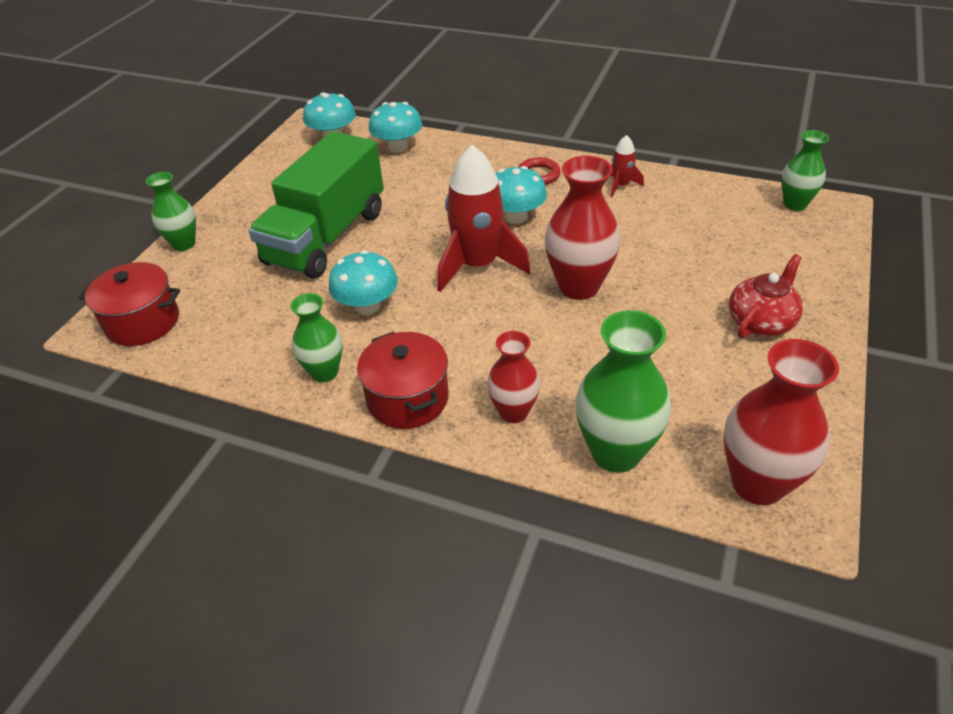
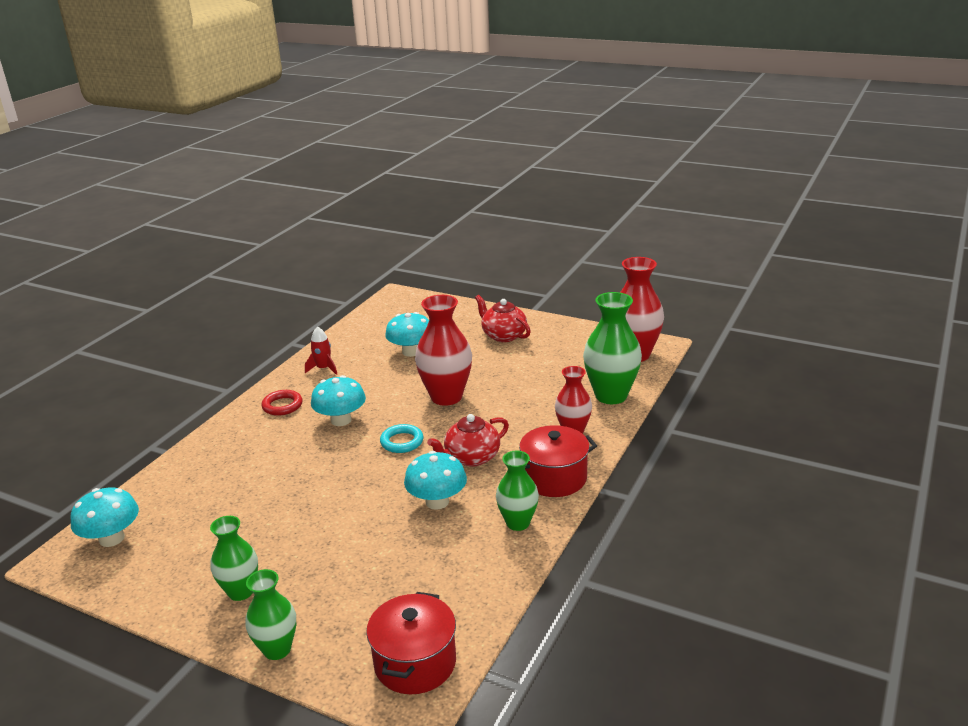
camera: 85 degrees left, 15 degrees down
green truck [248,131,384,279] -> none
turquoise mushroom [369,102,422,153] -> turquoise mushroom moved to [385,312,429,357]
red rocket [437,145,531,292] -> turquoise ring [380,424,423,453]
green vase [781,130,829,211] -> green vase moved to [210,516,258,601]
none -> red teapot [427,414,509,467]

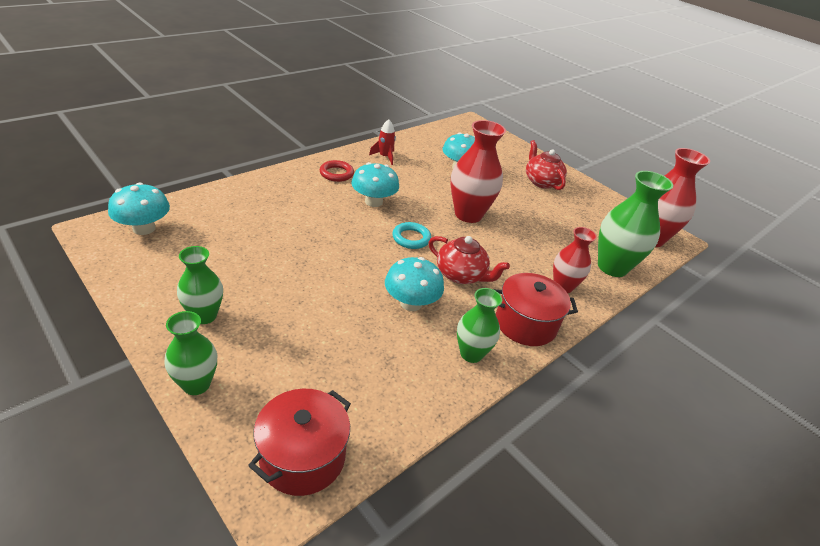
camera: 15 degrees right, 10 degrees up
red teapot [427,414,509,467] -> red teapot turned 135 degrees counterclockwise [429,236,510,284]

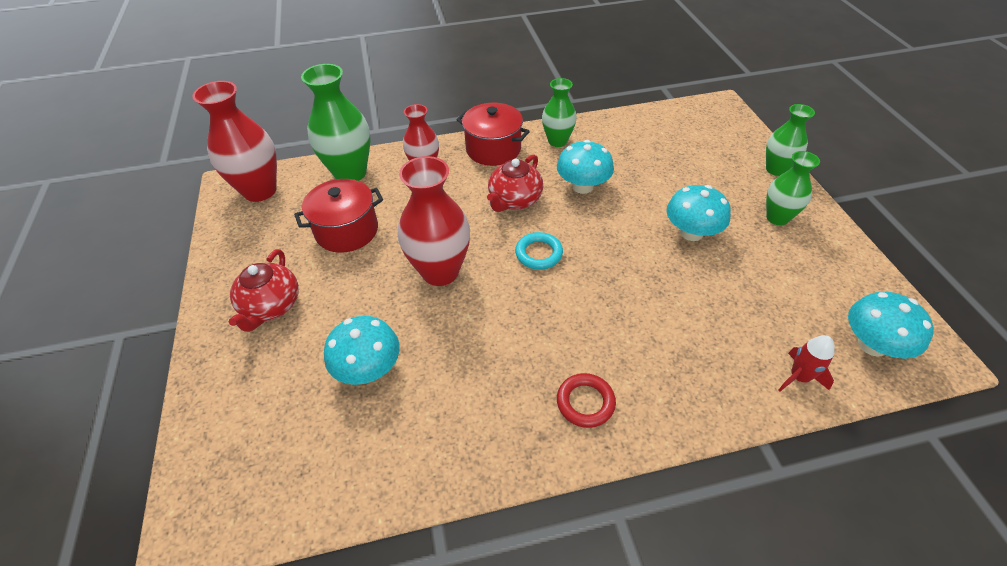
camera: 145 degrees left, 10 degrees up
red pot [248,389,351,496] -> red pot moved to [294,179,383,253]
turquoise mushroom [351,162,399,207] -> turquoise mushroom moved to [666,185,731,241]
red rocket [369,119,396,165] -> red rocket moved to [779,335,835,392]
red teapot [429,236,510,284] -> red teapot turned 120 degrees counterclockwise [487,154,543,212]

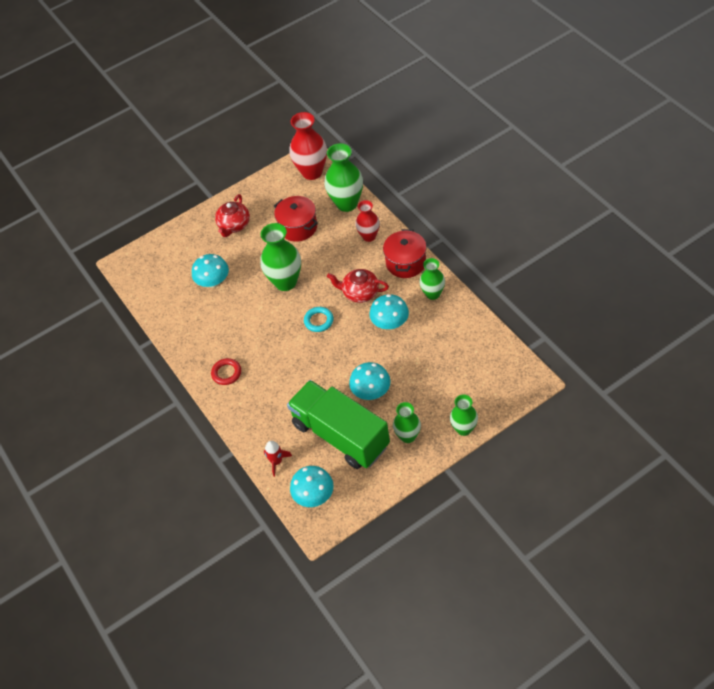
camera: 75 degrees right, 5 degrees up
red teapot [229,249,299,332] -> red teapot turned 60 degrees counterclockwise [215,194,250,237]
red vase [398,156,470,286] -> green vase [260,223,301,291]
none -> green truck [287,380,390,469]

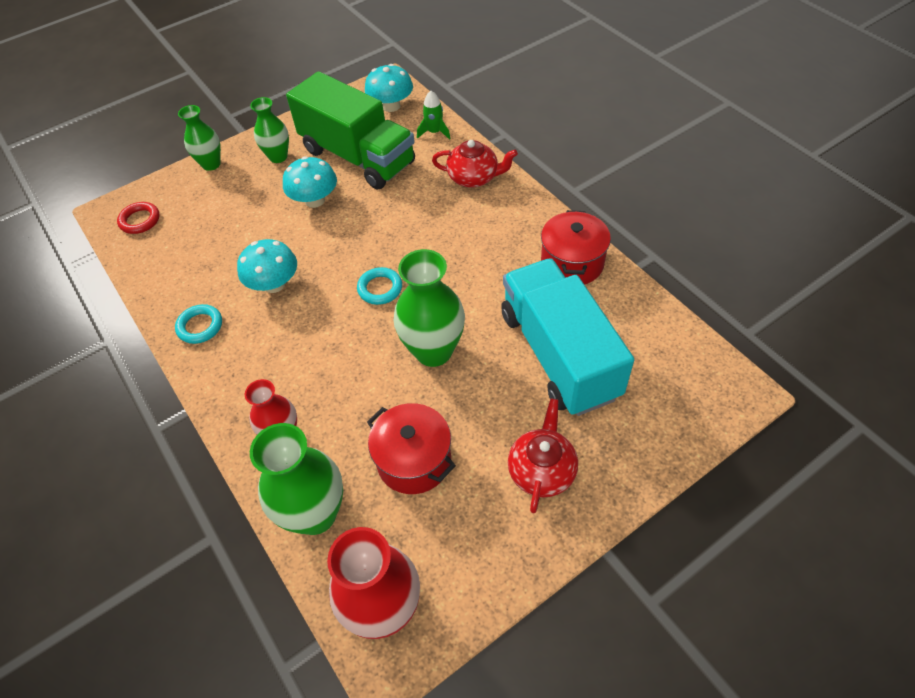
camera: 175 degrees right, 0 degrees up
turquoise mushroom [192,254,229,288] -> turquoise truck [501,258,634,416]
red ring [211,358,241,385] -> red ring moved to [117,202,160,234]
red rocket [264,441,292,477] -> green rocket [417,91,450,140]
red teapot [327,269,389,303] -> red teapot moved to [432,140,518,188]
red pot [383,229,426,278] -> red pot moved to [541,210,611,285]
green vase [419,258,445,300] -> turquoise ring [175,304,222,344]

